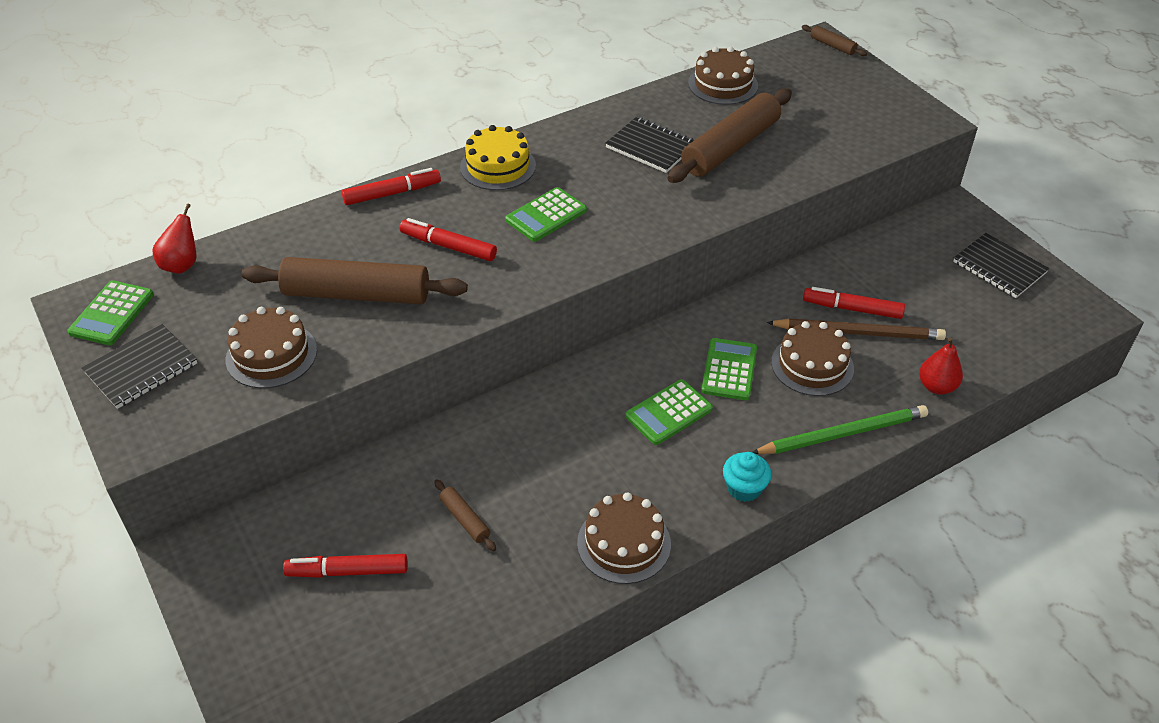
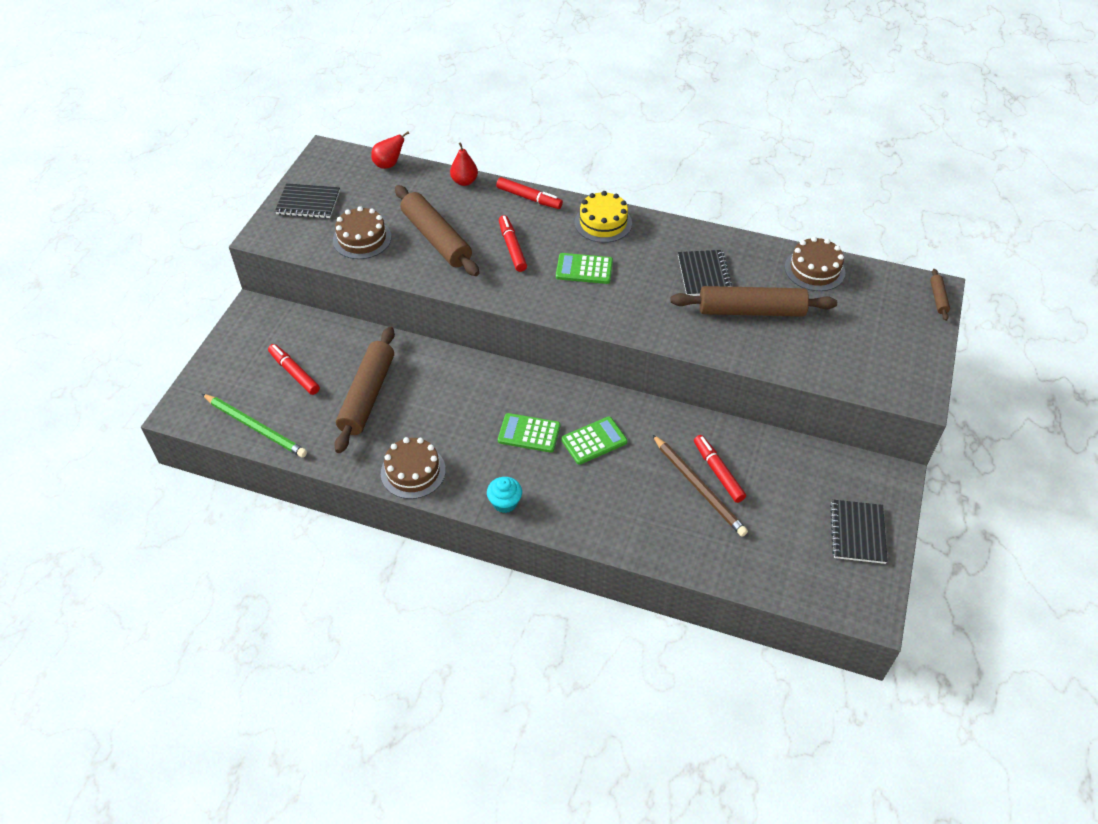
camera: 50 degrees right, 5 degrees up
green calculator [67,280,154,345] -> none
brown rolling pin [434,479,496,551] -> brown rolling pin [334,326,395,453], size x2.30
green pencil [752,405,928,454] -> green pencil moved to [202,394,307,458]
brown cake [771,321,854,396] -> none
red pear [919,338,963,395] -> red pear moved to [450,142,478,186]

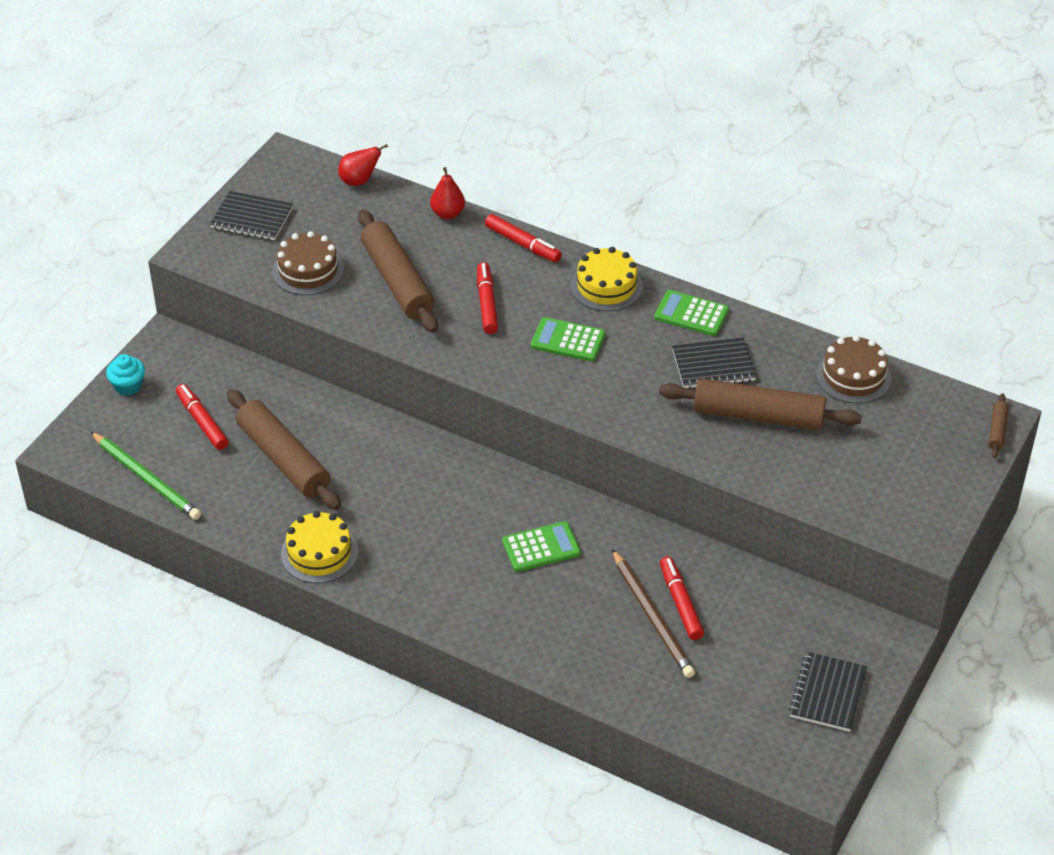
camera: 10 degrees right, 5 degrees down
brown rolling pin [334,326,395,453] -> brown rolling pin turned 60 degrees counterclockwise [227,389,341,510]
brown cake [381,437,446,499] -> yellow cake [281,511,358,583]
turquoise cupcake [487,477,522,513] -> turquoise cupcake moved to [106,354,145,396]
green calculator [498,413,560,453] -> green calculator moved to [654,290,729,336]
black notebook [678,250,732,296] -> black notebook turned 75 degrees clockwise [672,338,756,389]

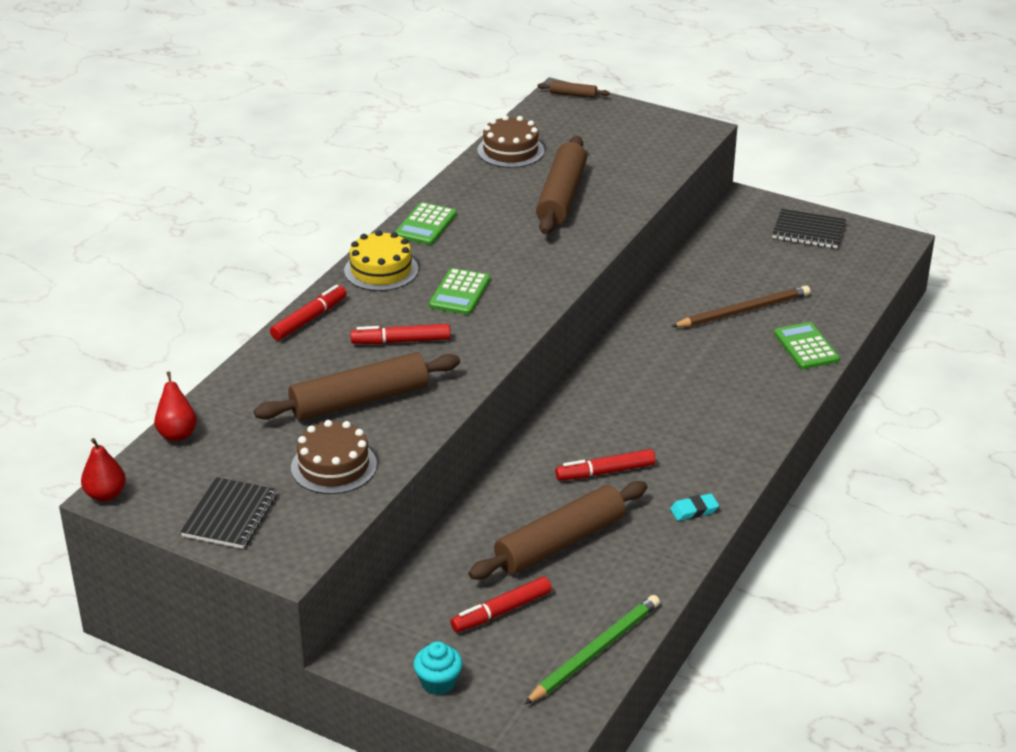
camera: 90 degrees left, 10 degrees down
yellow cake [281,511,358,583] -> turquoise eraser [670,493,719,521]
red pear [430,167,465,219] -> red pear moved to [81,438,126,501]
green calculator [502,521,581,572] -> green calculator moved to [774,322,840,369]
red marker [660,556,704,640] -> red marker moved to [555,449,656,481]
black notebook [672,338,756,389] -> none

